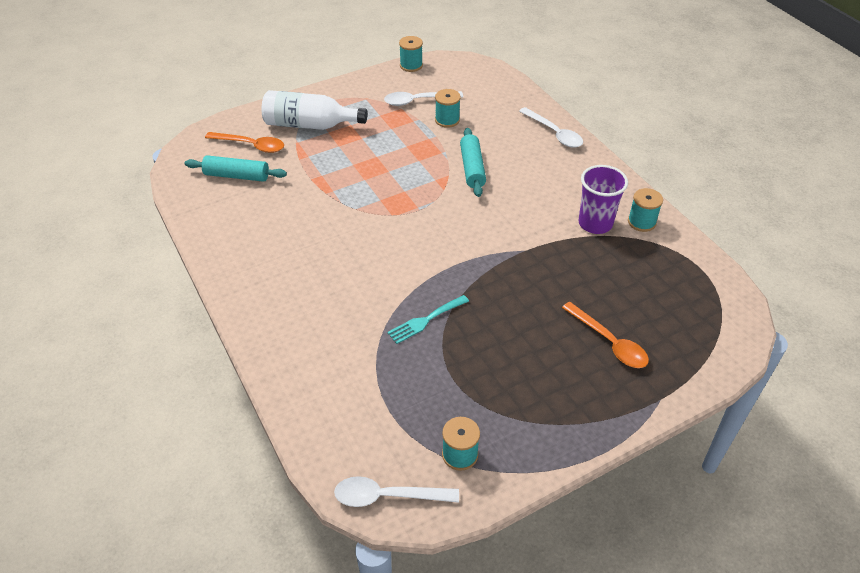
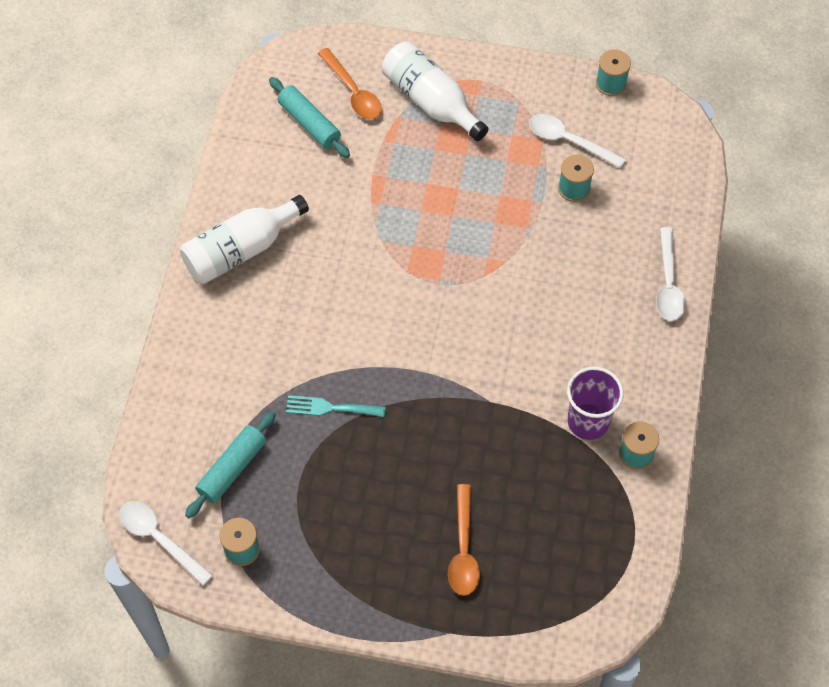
camera: 40 degrees right, 15 degrees up
turquoise rolling pin [460,128,486,197] -> turquoise rolling pin moved to [185,411,276,518]
none -> white bottle [180,195,309,284]

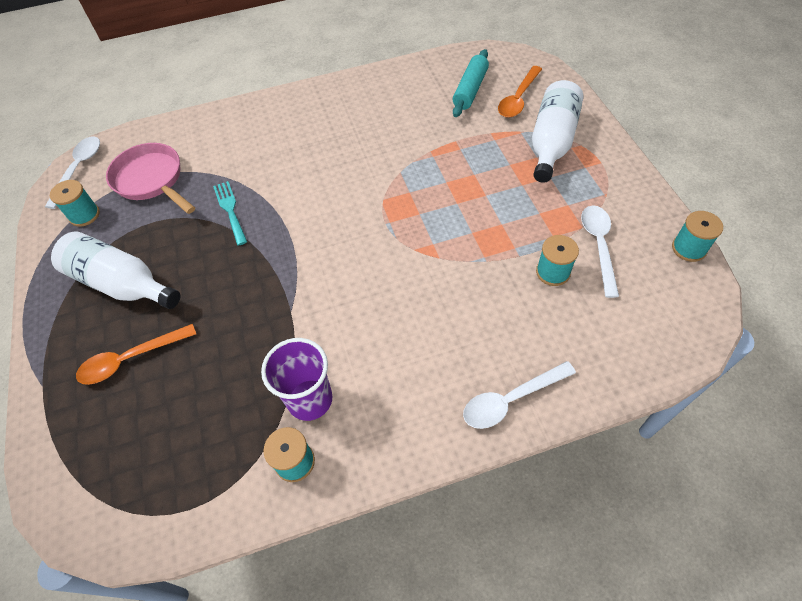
camera: 65 degrees right, 5 degrees down
white bottle [180,195,309,284] -> white bottle moved to [51,231,180,309]
turquoise rolling pin [185,411,276,518] -> pink pan [106,143,195,214]

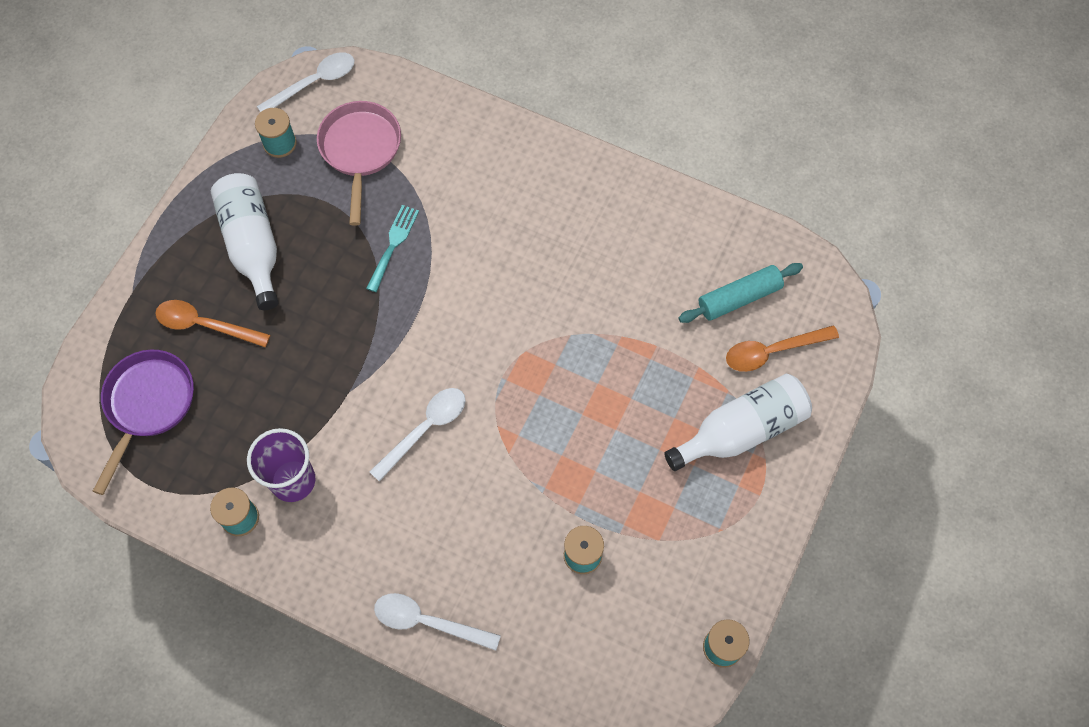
camera: 40 degrees right, 10 degrees up
white spoon [581,205,619,298] -> white spoon moved to [369,388,466,482]
none -> purple pan [93,350,194,495]

